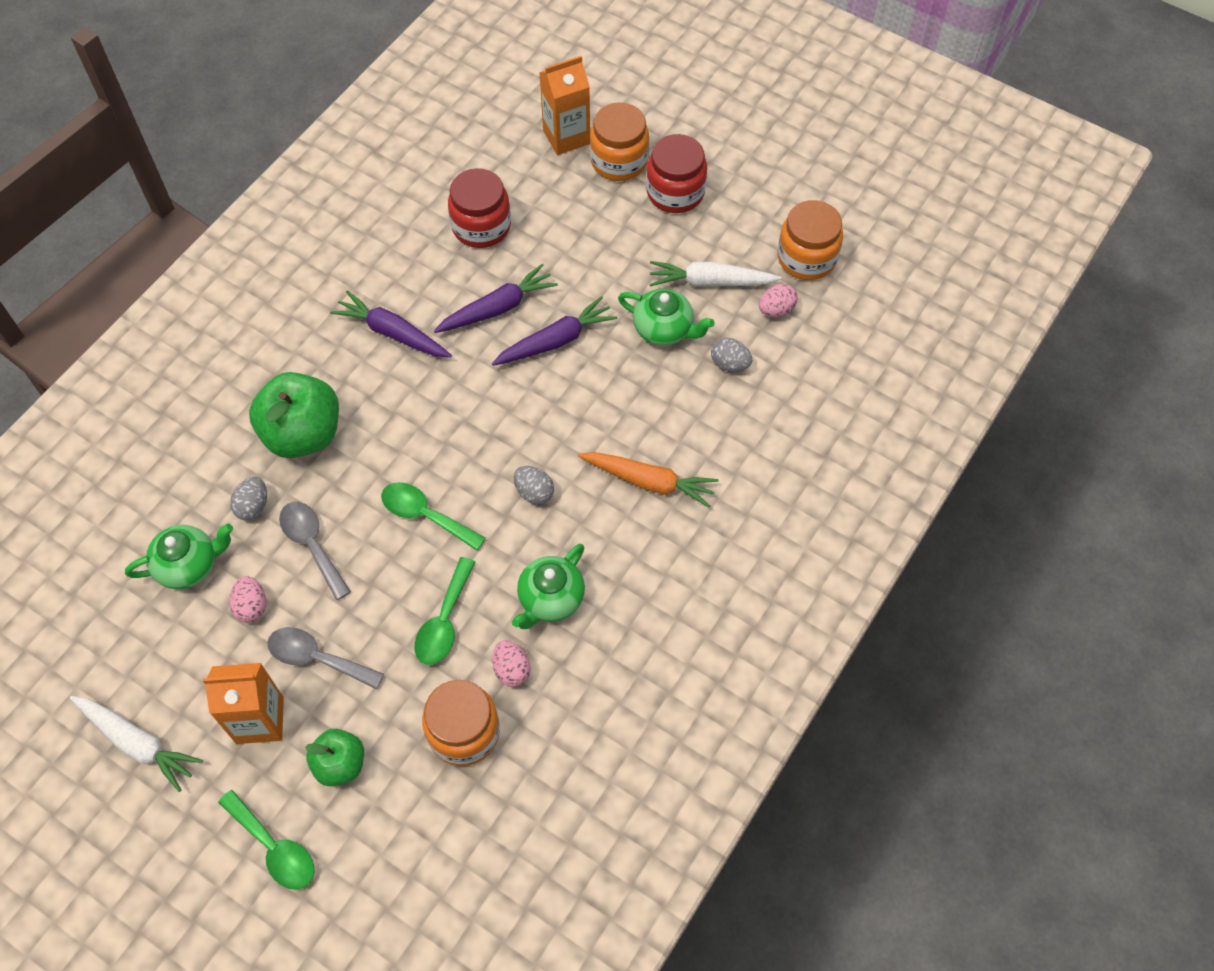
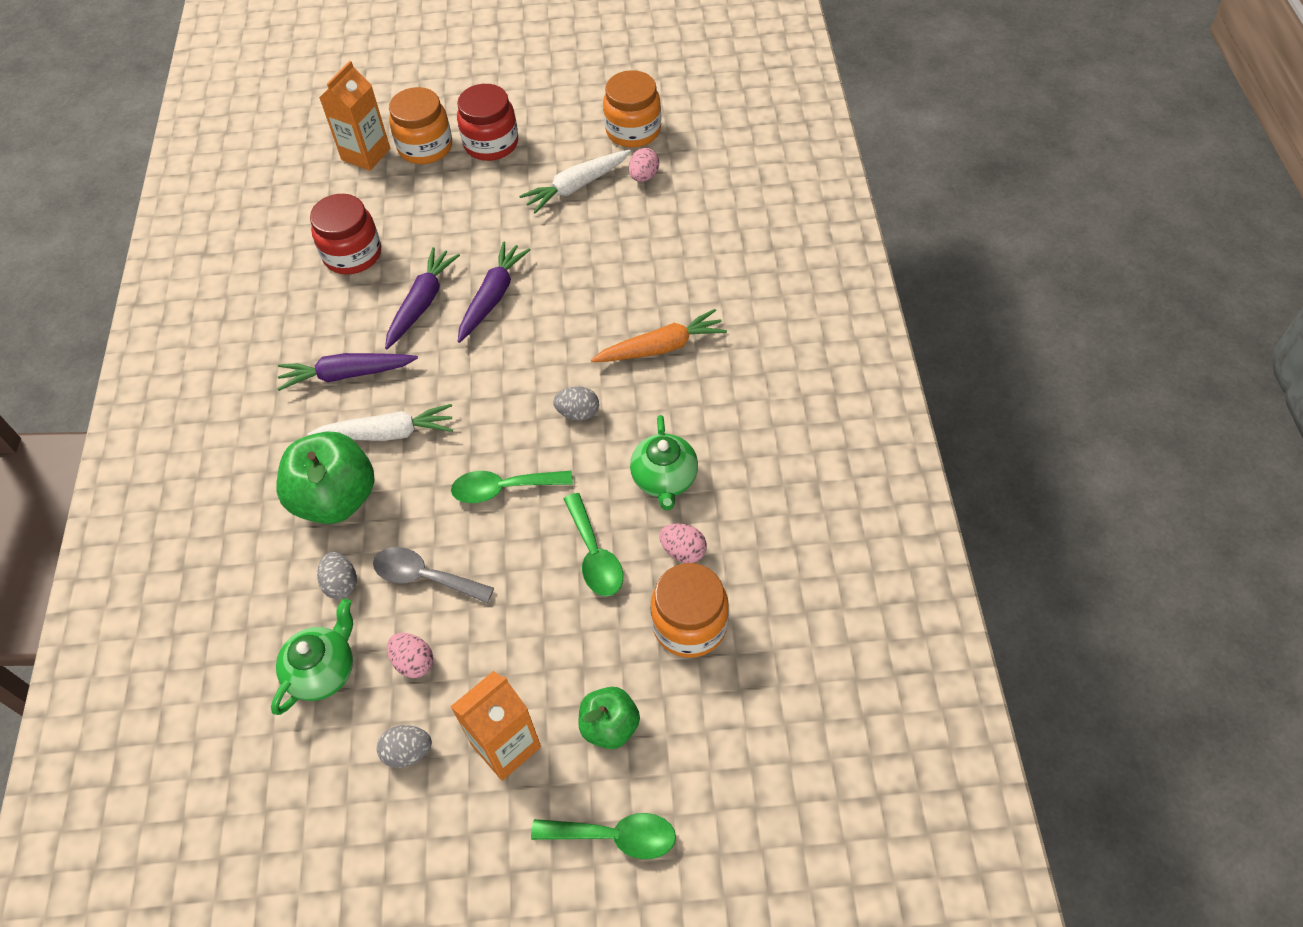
camera: 35 degrees left, 5 degrees down
white carrot [70,696,203,792] -> white carrot moved to [308,404,453,441]
grey spoon [267,627,384,689] -> none
green teapot [618,289,715,346] -> none
grey egg [711,338,752,372] -> grey egg moved to [377,725,432,768]

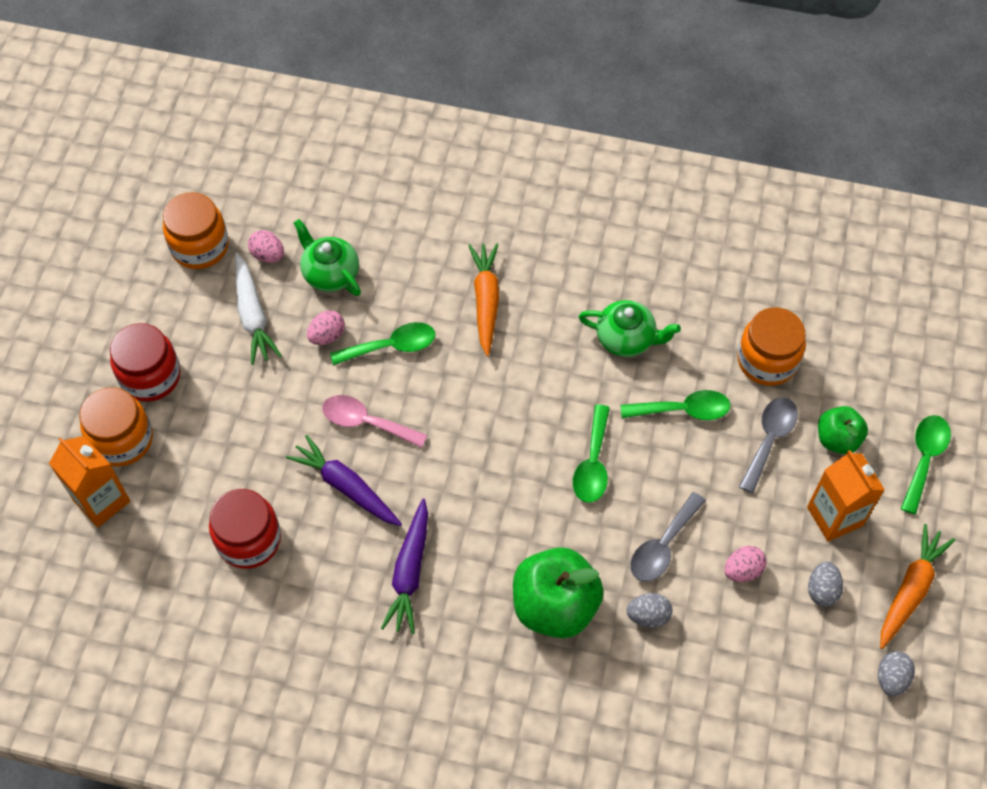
camera: 75 degrees left, 5 degrees up
green teapot [271,599,353,715] -> green teapot moved to [294,219,361,296]
white carrot [308,404,453,441] -> none
purple carrot [458,242,531,343] -> pink spoon [322,395,427,448]
grey egg [553,386,599,421] -> grey egg moved to [878,651,915,696]
pink egg [659,523,707,563] -> pink egg moved to [307,310,345,345]
none -> green spoon [330,322,435,365]
none -> grey spoon [739,397,798,493]
none -> orange carrot [880,524,955,649]

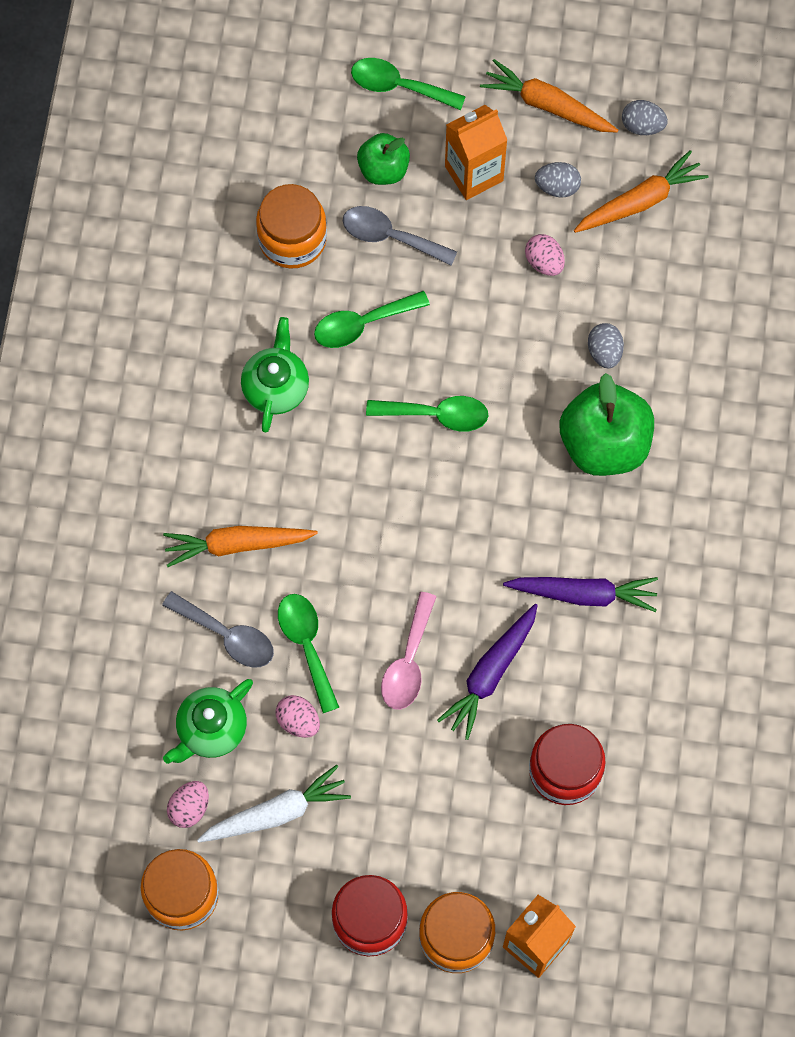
camera: 95 degrees left, 10 degrees up
green spoon [621,390,731,420] -> green spoon turned 105 degrees counterclockwise [314,291,430,348]
grey spoon [630,492,706,582] -> grey spoon moved to [162,591,274,668]
none -> orange carrot [574,150,709,233]

